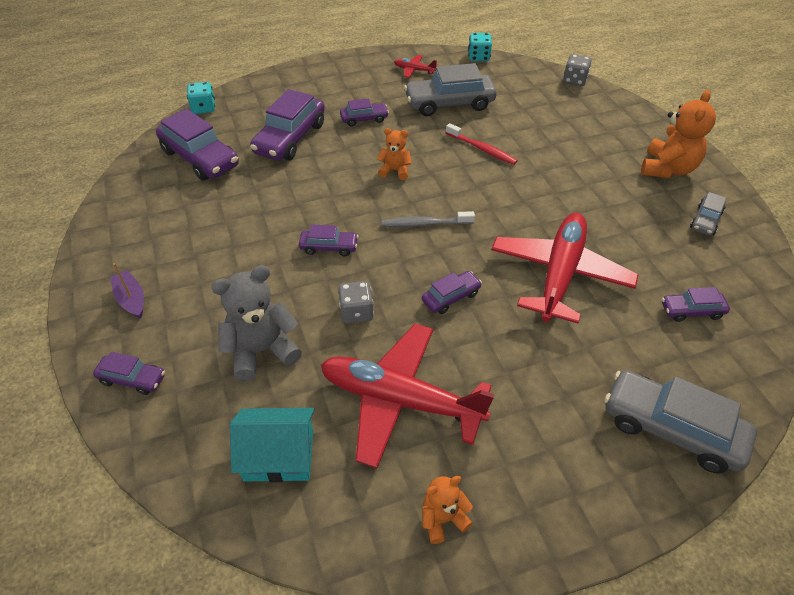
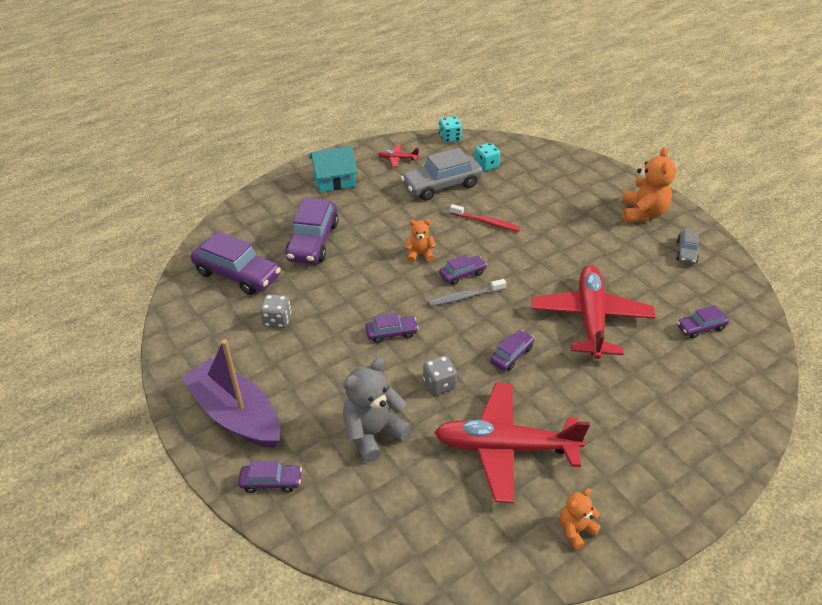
camera: 15 degrees left, 5 degrees down
purple boat [110,263,144,319] -> purple boat [181,340,280,448], size x2.21
turquoise dice [187,82,215,114] -> turquoise dice moved to [474,143,500,171]
turquoise house [230,408,314,482] -> turquoise house moved to [309,146,357,192]
purple car [340,98,389,126] -> purple car moved to [439,254,487,285]
grey dice [563,54,592,86] -> grey dice moved to [260,294,291,328]
grey car [604,370,757,474] -> none

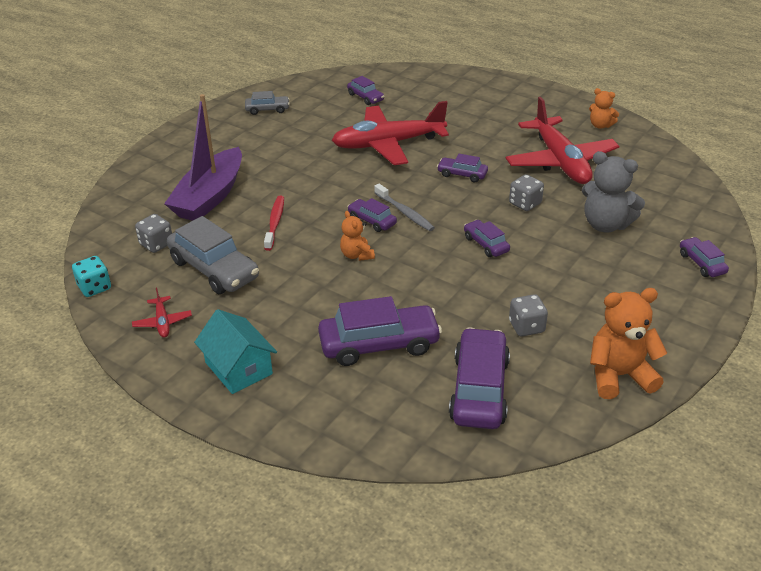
camera: 110 degrees left, 5 degrees down
purple boat [181,340,280,448] -> purple boat moved to [164,94,242,221]
turquoise dice [474,143,500,171] -> grey dice [135,214,172,253]
orange teddy bear [622,147,676,222] -> orange teddy bear moved to [590,288,667,399]

